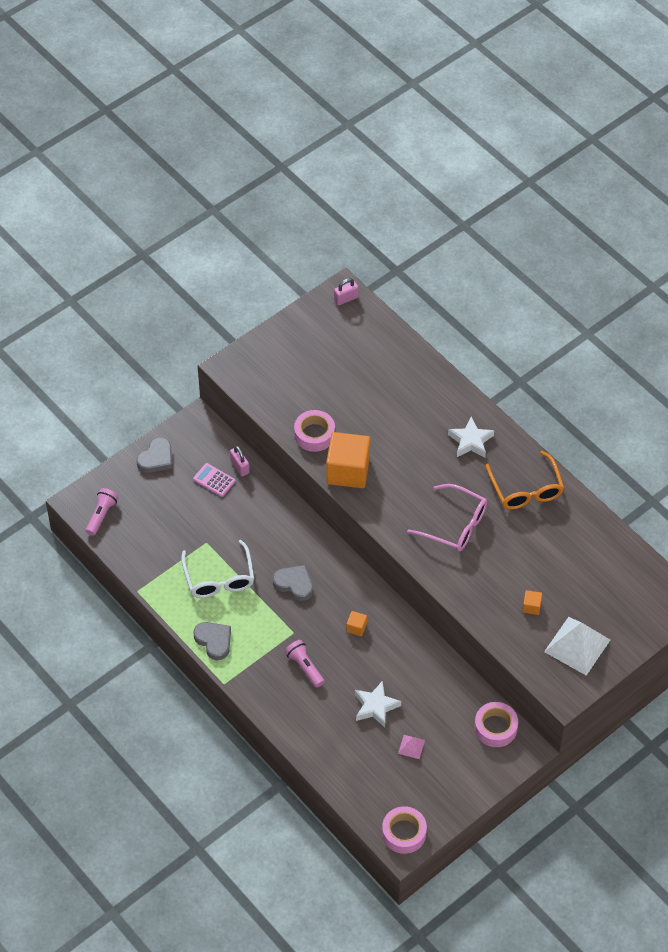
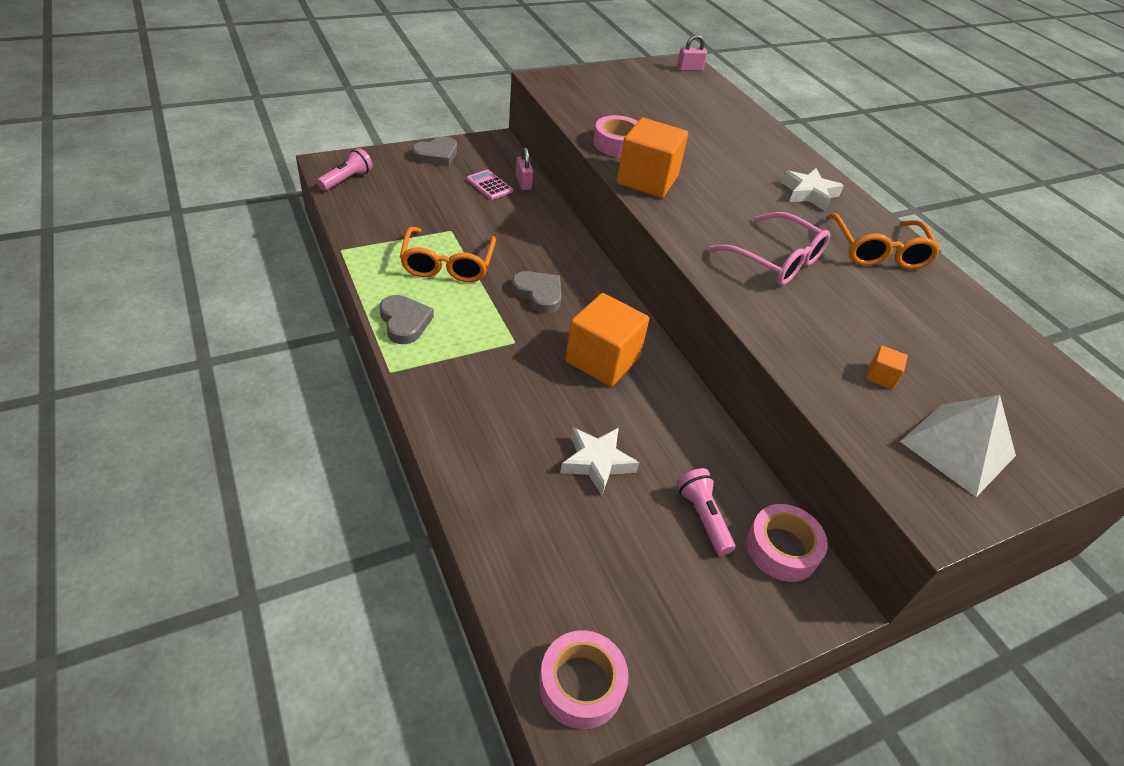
camera: 10 degrees right, 10 degrees down
white glasses [181,540,254,598] -> orange glasses [400,227,496,282]
pink flashlight [285,640,325,688] -> pink flashlight moved to [677,468,735,555]
orange cube [346,611,367,636] -> orange cube [565,293,649,387], size x2.39
pink pyramid [398,735,425,759] -> none

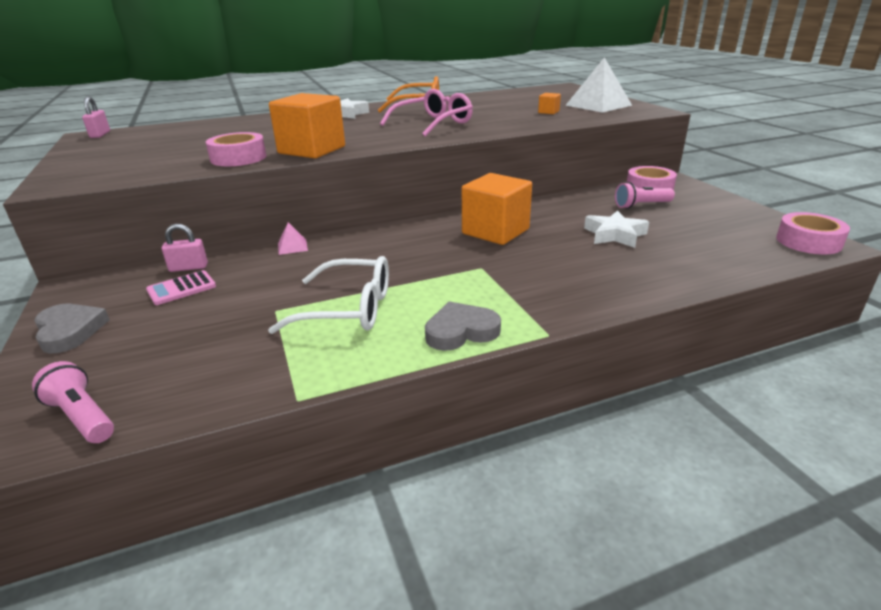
camera: 80 degrees left, 15 degrees down
orange glasses [400,227,496,282] -> white glasses [268,256,389,334]
grey heart [512,271,561,314] -> none
none -> pink pyramid [278,222,308,255]

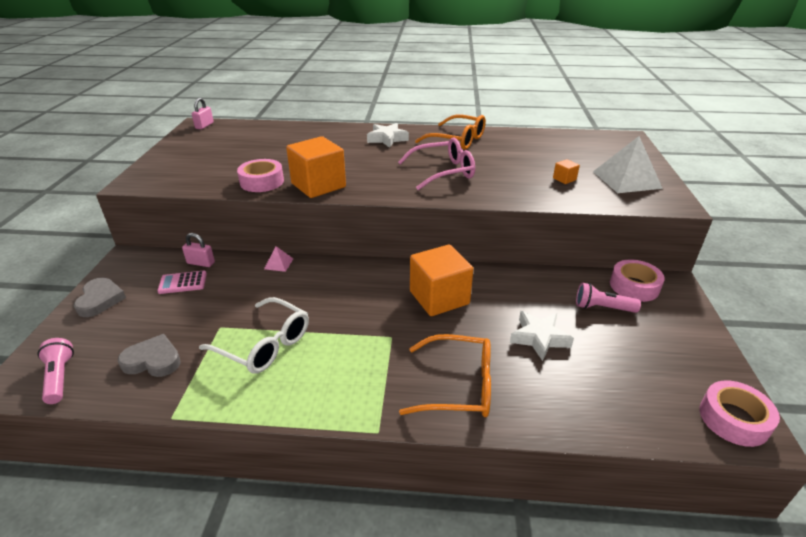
camera: 25 degrees right, 5 degrees up
grey heart [425,301,501,351] -> grey heart moved to [118,334,181,377]
none -> orange glasses [399,334,491,417]

